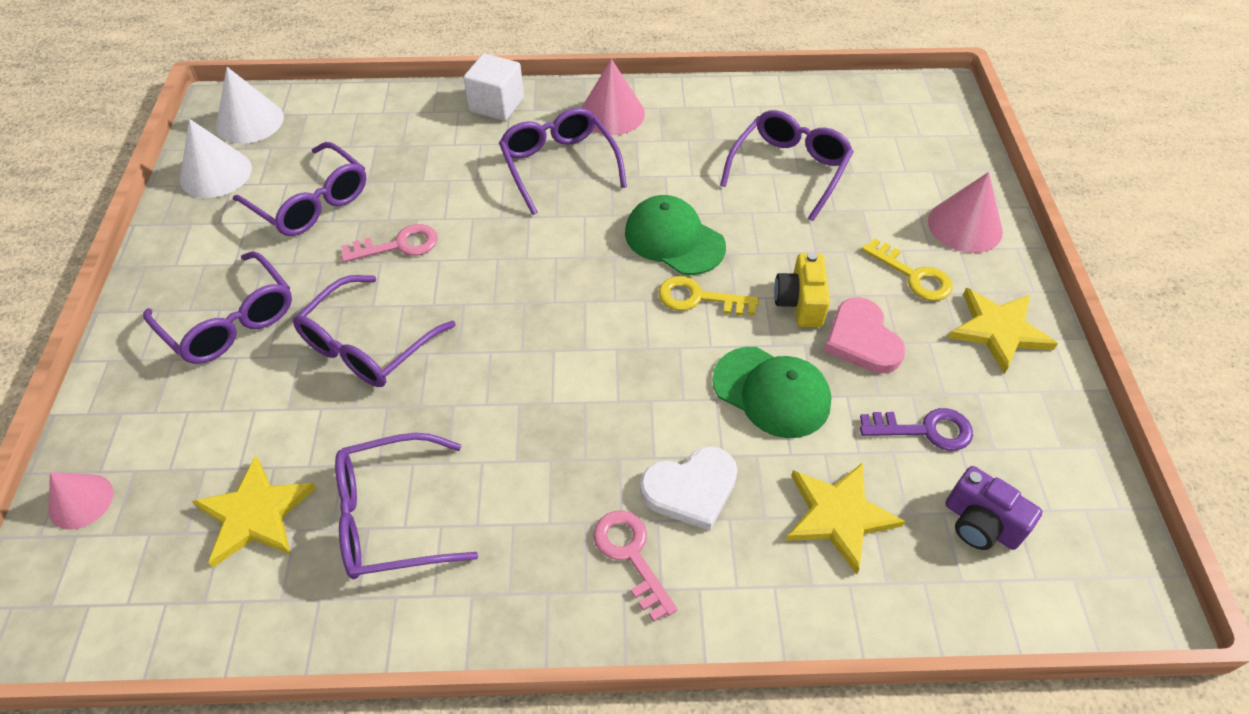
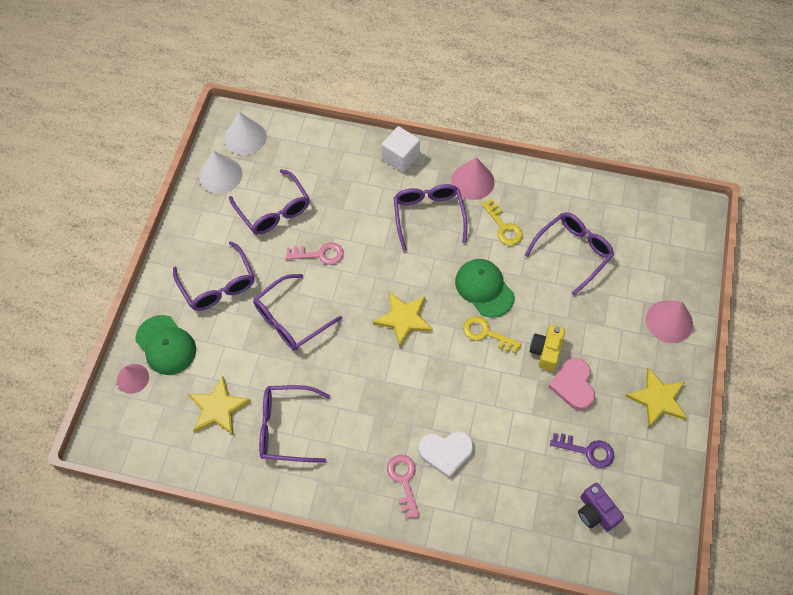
camera: 15 degrees right, 10 degrees up
green cap [712,347,831,438] -> green cap moved to [135,315,196,375]
yellow star [786,462,905,575] -> yellow star moved to [373,292,433,347]
yellow key [862,238,953,301] -> yellow key moved to [482,199,523,245]

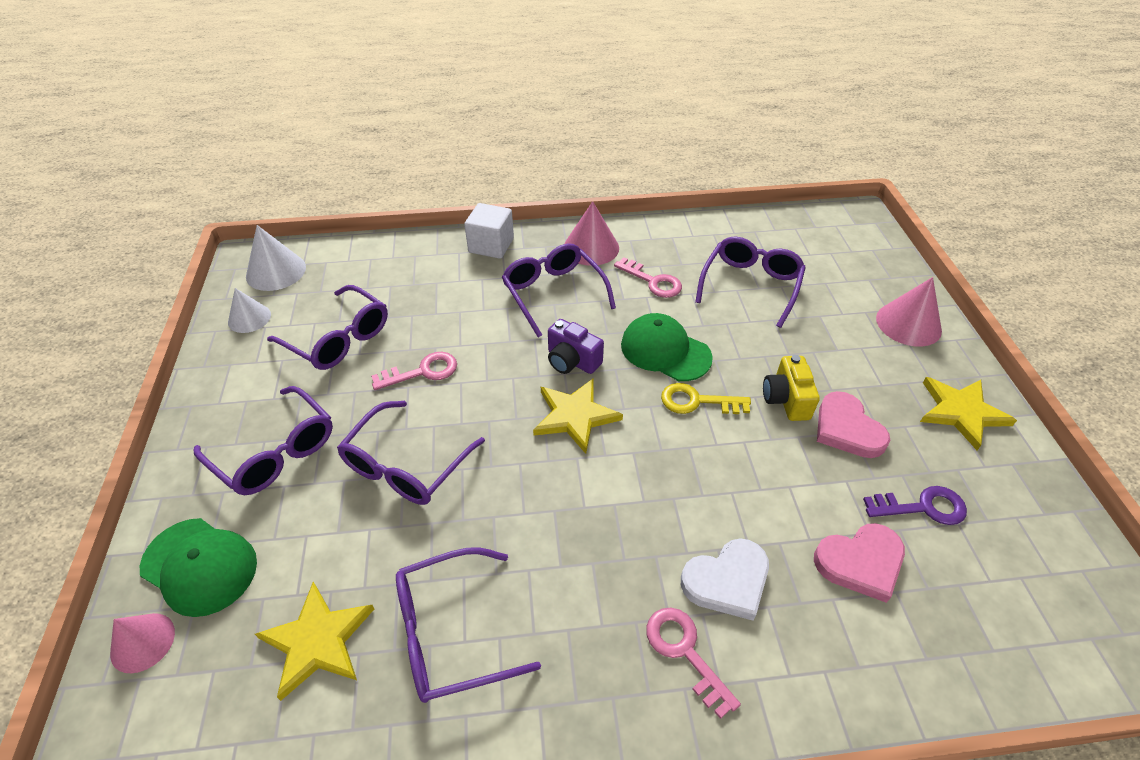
camera: 20 degrees left, 15 degrees down
white cone [199,150,243,193] -> white cone [228,288,271,333], size x0.66
yellow key [482,199,523,245] -> pink key [614,257,682,298]
purple camera [578,483,624,531] -> purple camera moved to [548,319,604,374]
none -> pink heart [814,523,905,603]

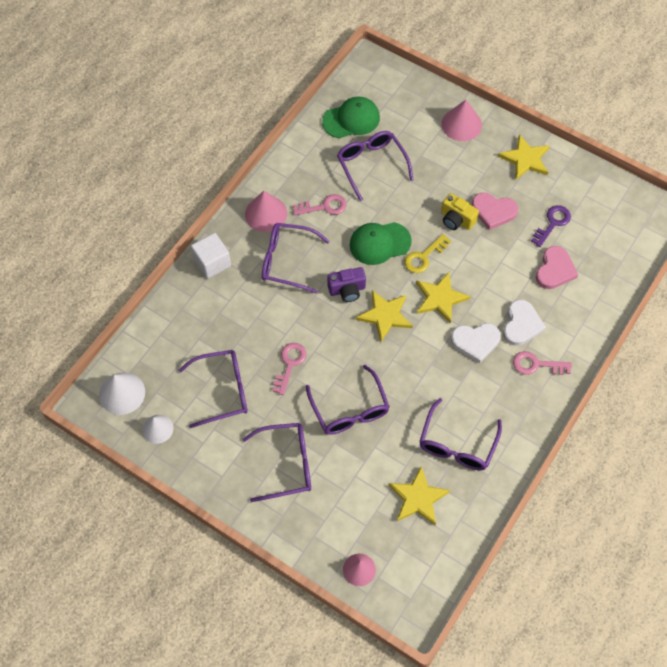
camera: 50 degrees left, 15 degrees up
green cap [140,518,257,617] -> green cap moved to [322,97,380,138]
none -> yellow star [416,272,471,324]
none -> white heart [451,323,501,364]

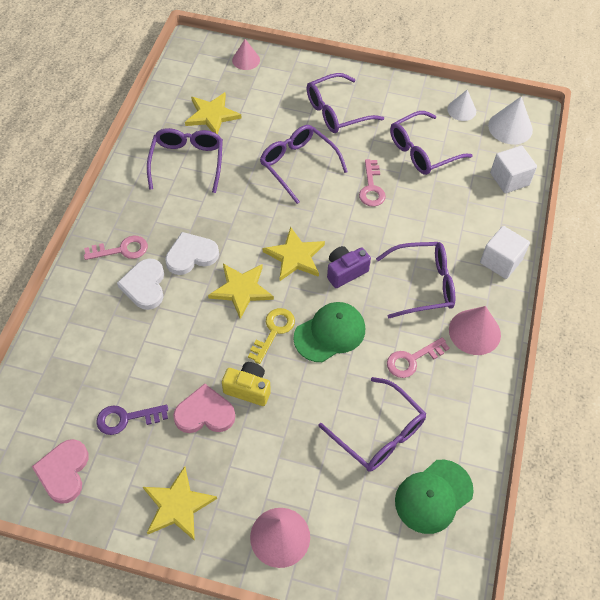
camera: 160 degrees right, 5 degrees down
purple key [531,205,571,247] -> purple key turned 60 degrees clockwise [96,405,168,435]
pink heart [536,246,578,289] -> pink heart moved to [32,439,89,504]
none -> white cube [490,146,537,193]

